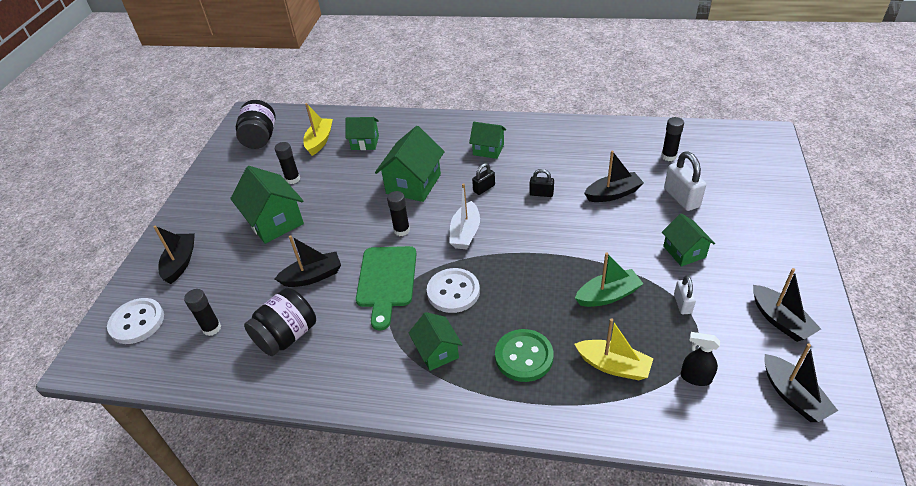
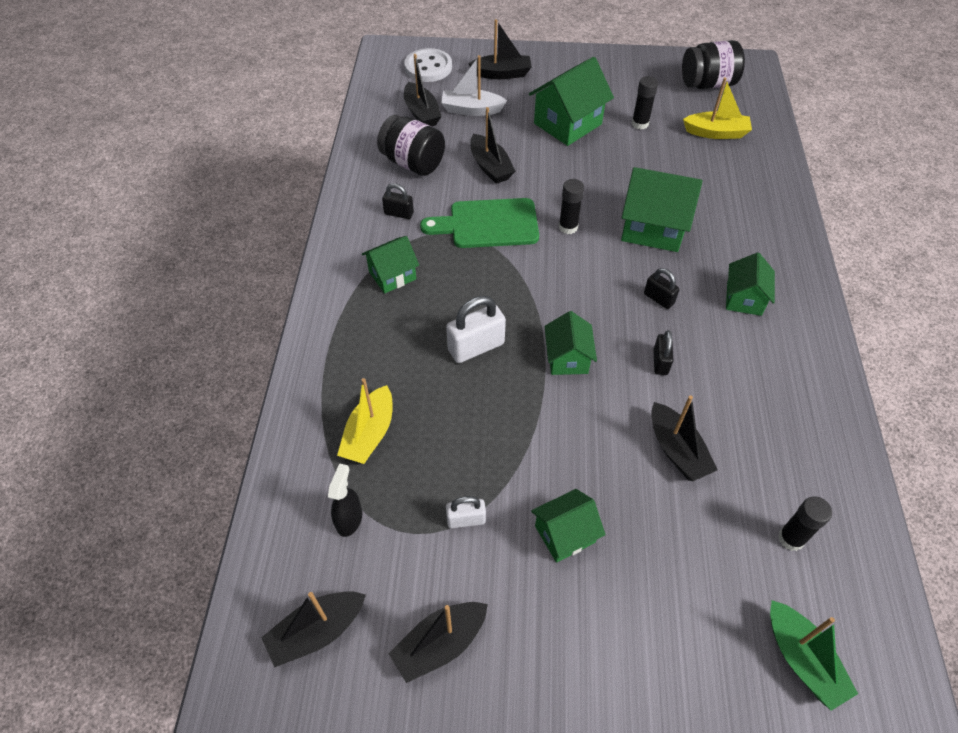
camera: 80 degrees right, 10 degrees up
black glue stick [184,289,221,336] -> black boat [404,54,442,126]
green house [346,117,379,150] -> green house moved to [545,311,597,375]
white button [427,268,480,313] -> none
white boat [449,183,480,249] -> white boat moved to [441,55,507,116]
green button [495,329,554,382] -> none
green boat [575,253,643,307] -> green boat moved to [770,601,858,711]
white padlock [664,151,706,211] -> white padlock moved to [446,296,506,363]
none -> black padlock [382,183,414,219]

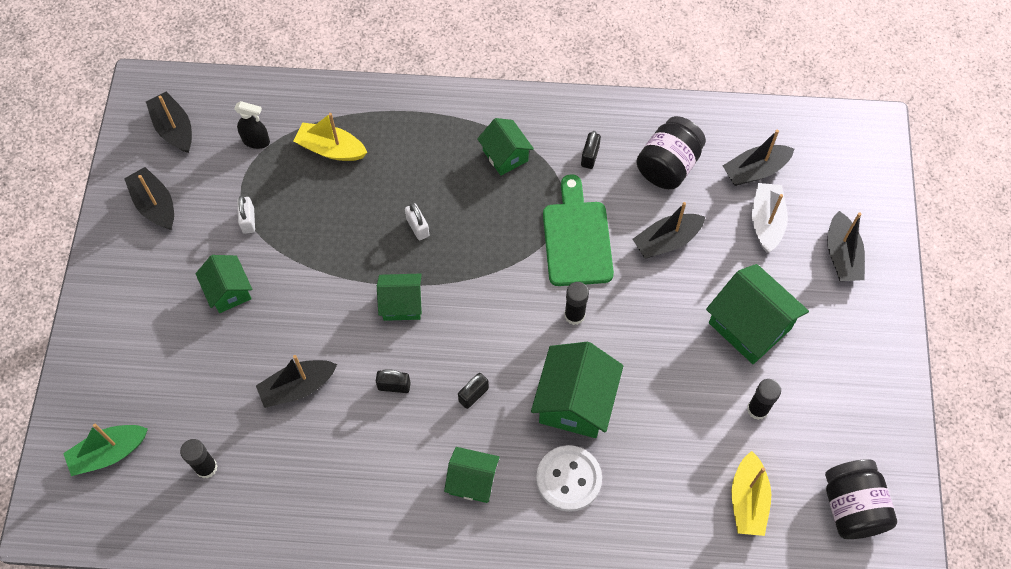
camera: 90 degrees right, 10 degrees up
white button [404,48,452,82] -> white button moved to [536,445,602,512]
white padlock [446,296,506,363] -> white padlock [405,203,429,240], size x0.59

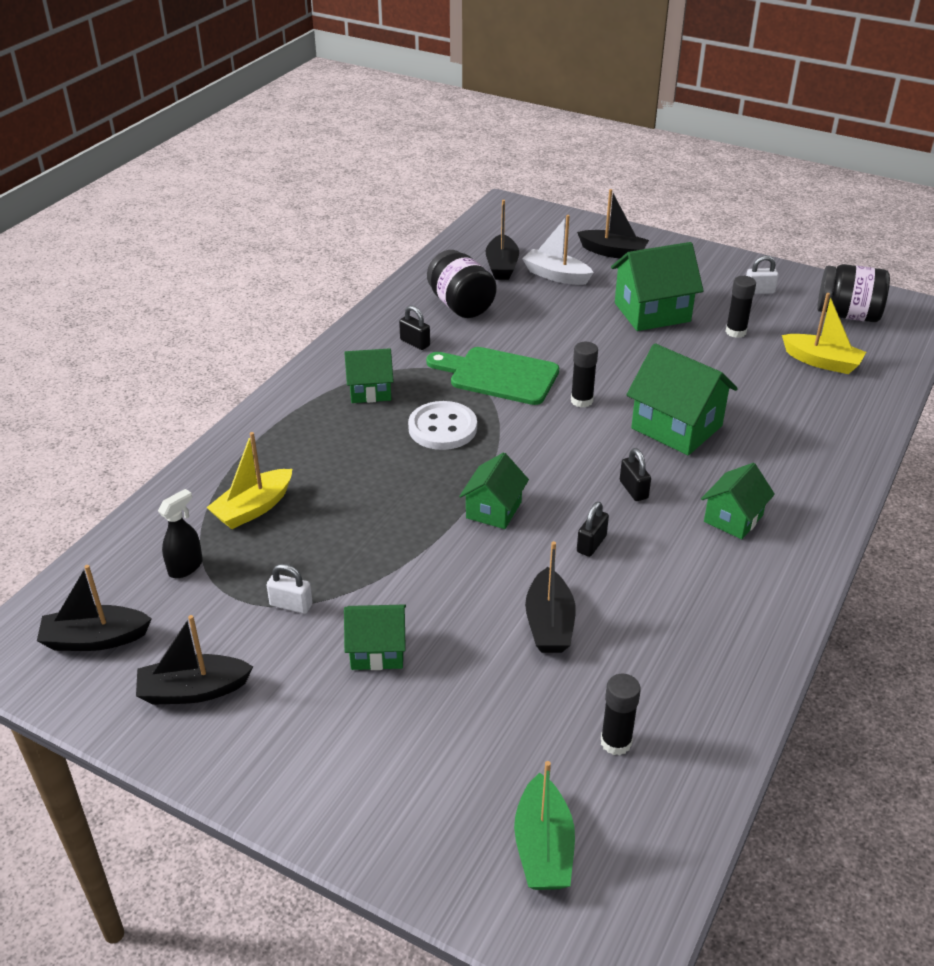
camera: 65 degrees left, 25 degrees down
white padlock [405,203,429,240] -> white padlock moved to [746,256,779,294]
white button [536,445,602,512] -> white button moved to [408,401,477,450]
black boat [633,202,705,258] -> none

